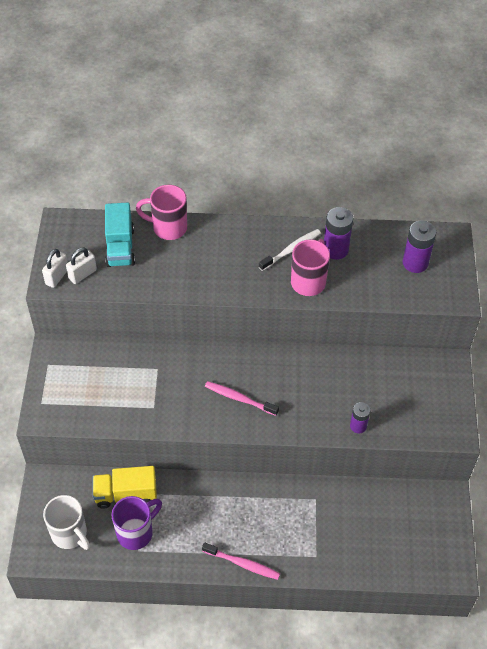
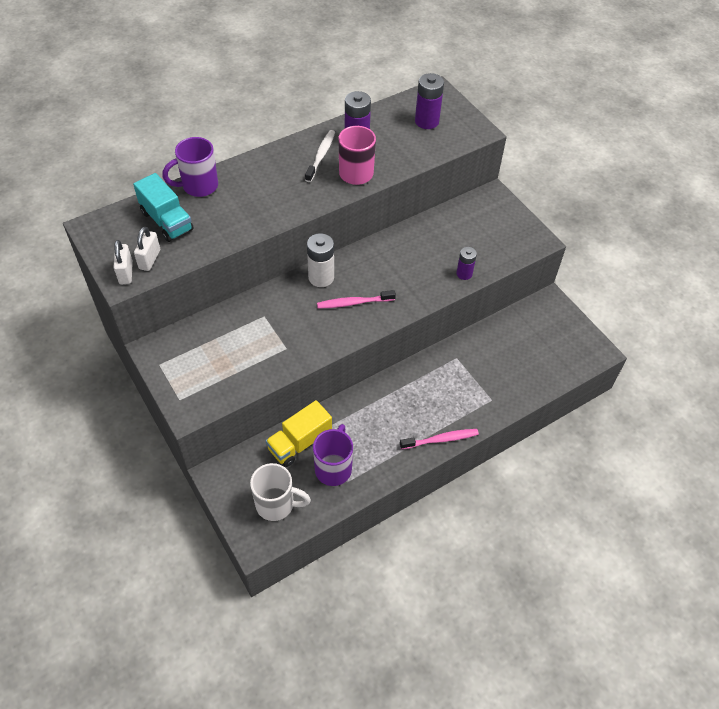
camera: 35 degrees left, 0 degrees up
pink mug [136,185,187,240] -> purple mug [162,137,218,197]
none -> white battery [307,233,334,287]

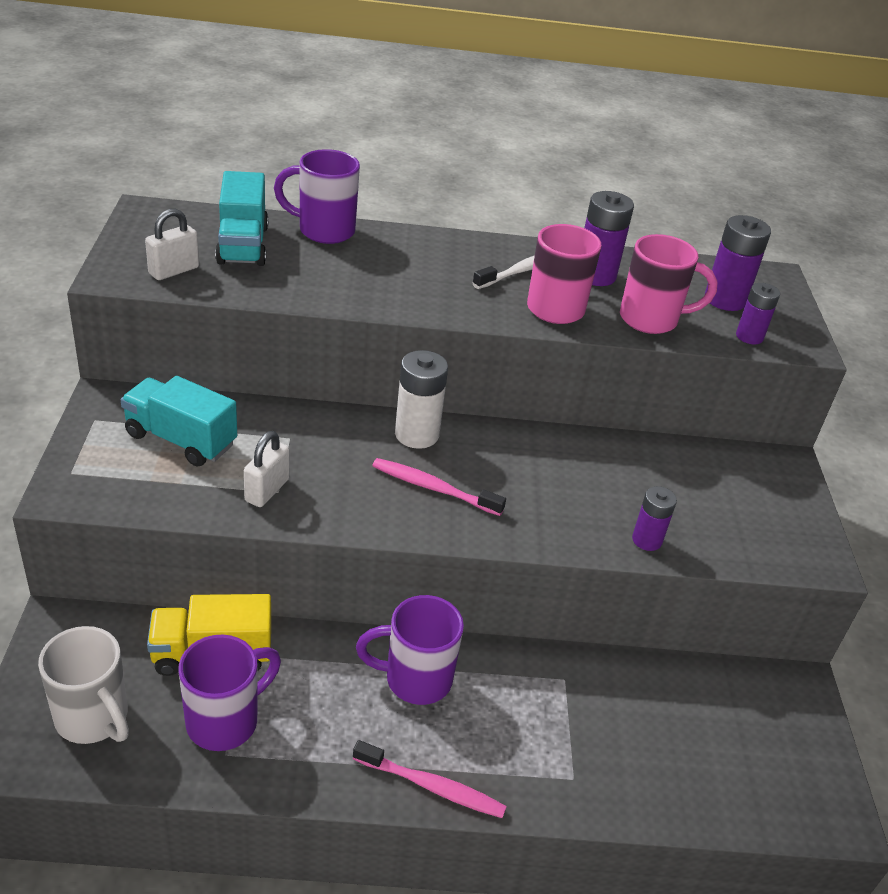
camera: 30 degrees right, 15 degrees down
white padlock [113,240,133,284] -> white padlock moved to [244,431,290,507]
none -> turquoise truck [121,376,237,467]
none -> purple mug [356,595,464,705]
none -> pink mug [620,234,717,334]
none -> purple battery [736,283,780,345]

